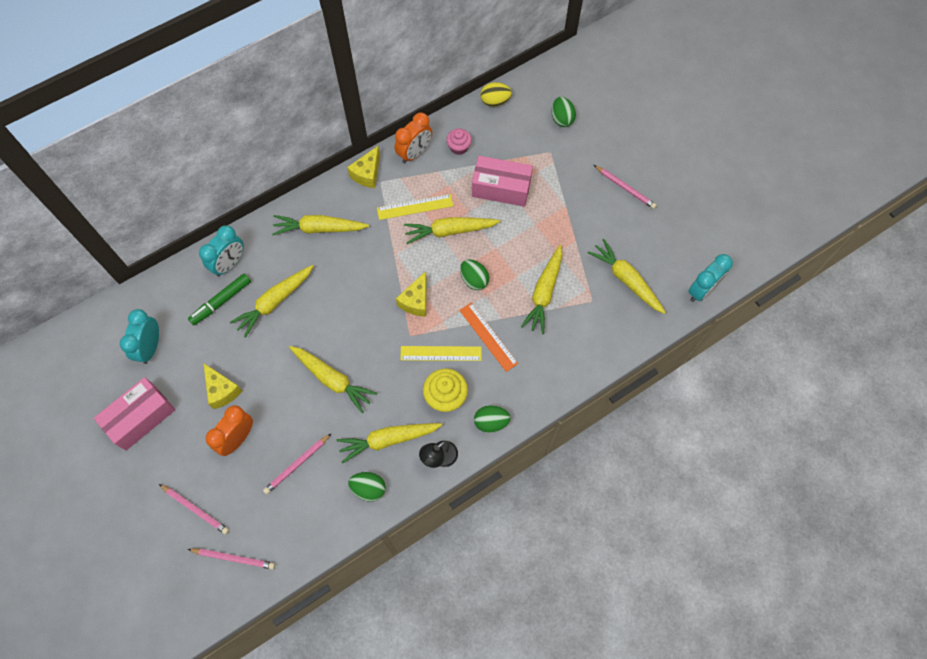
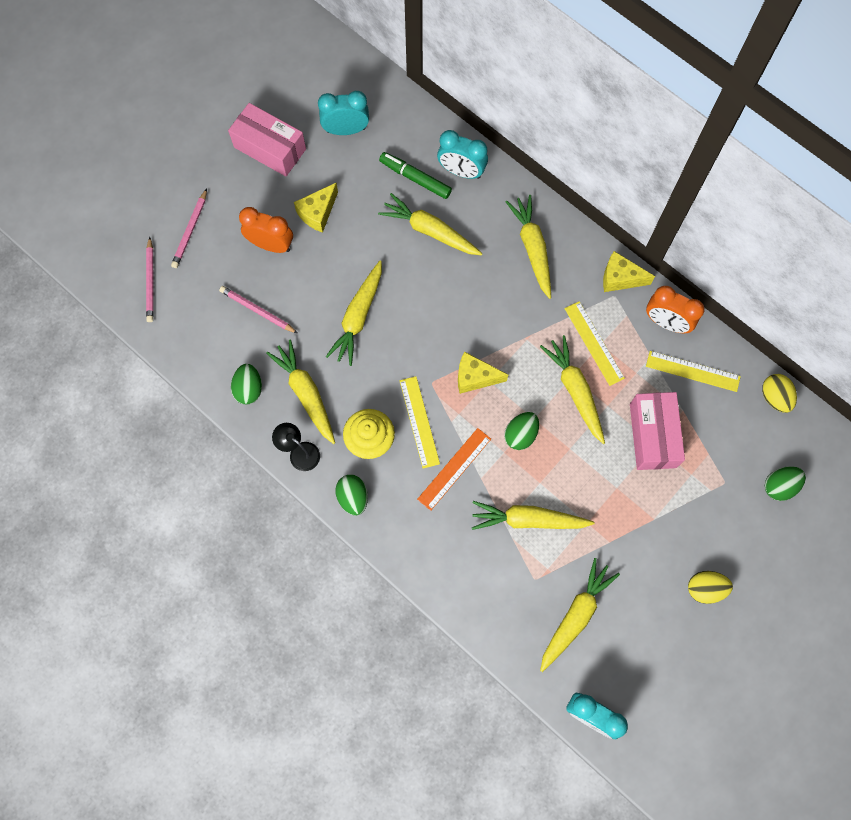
camera: 75 degrees right, 5 degrees up
pink cupcake [446,129,472,155] -> yellow ruler [646,351,741,392]
pink pencil [594,165,657,209] -> yellow egg [688,571,733,604]

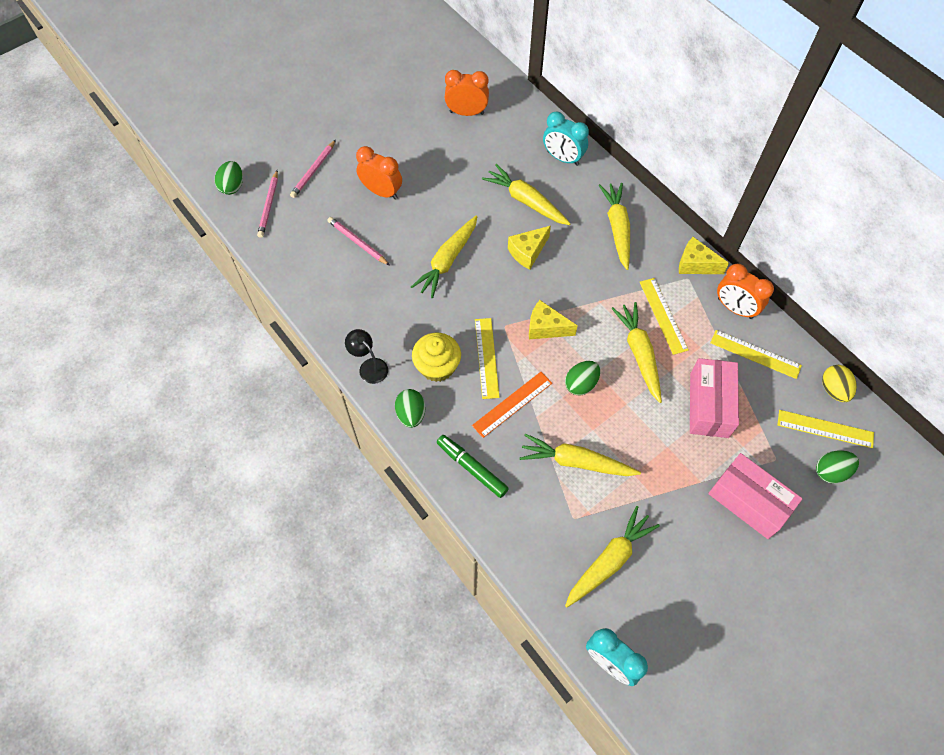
camera: 10 degrees right, 10 degrees down
pink box [228,103,306,176] -> pink box moved to [708,453,803,539]
green egg [231,364,262,404] -> green egg moved to [215,161,243,195]
yellow carrot [266,339,335,444] -> none
yellow cheese [294,183,338,233] -> yellow cheese moved to [508,226,551,270]
turquoise clock [318,91,369,135] -> orange clock [445,70,489,116]
green marker [379,152,452,199] -> green marker moved to [437,435,509,498]
yellow egg [688,571,733,604] -> none
none -> yellow ruler [777,410,874,448]

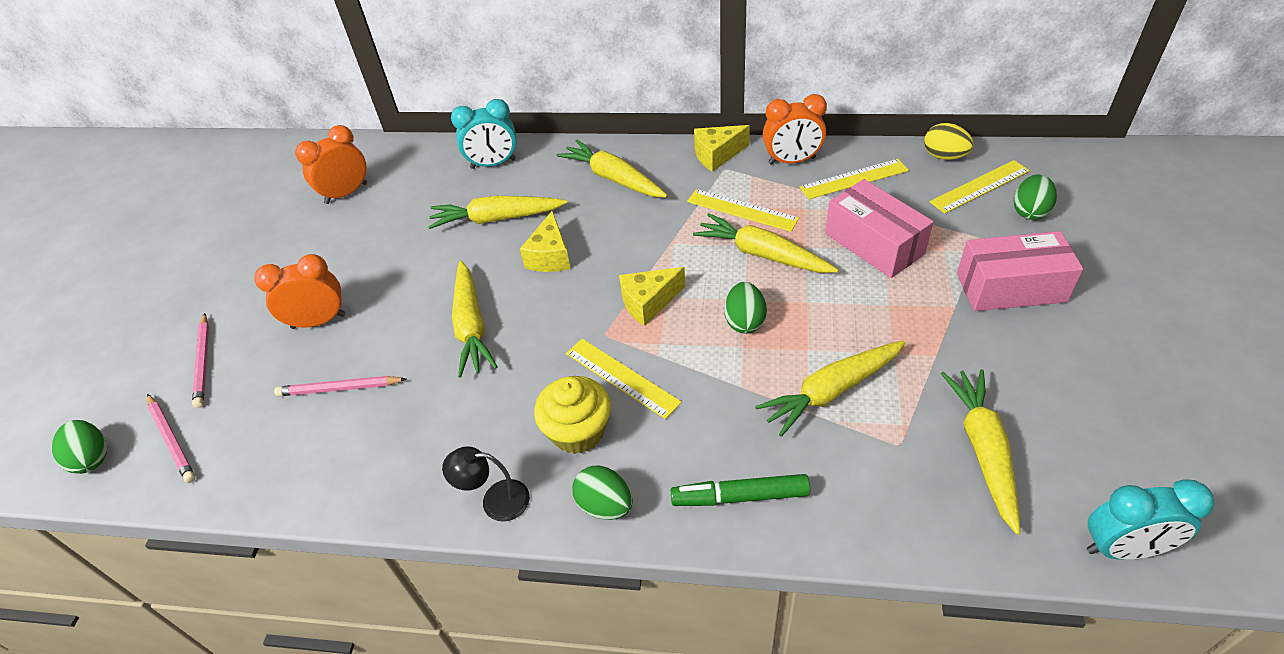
camera: 40 degrees left, 15 degrees down
orange ruler [472,372,552,438] -> none

